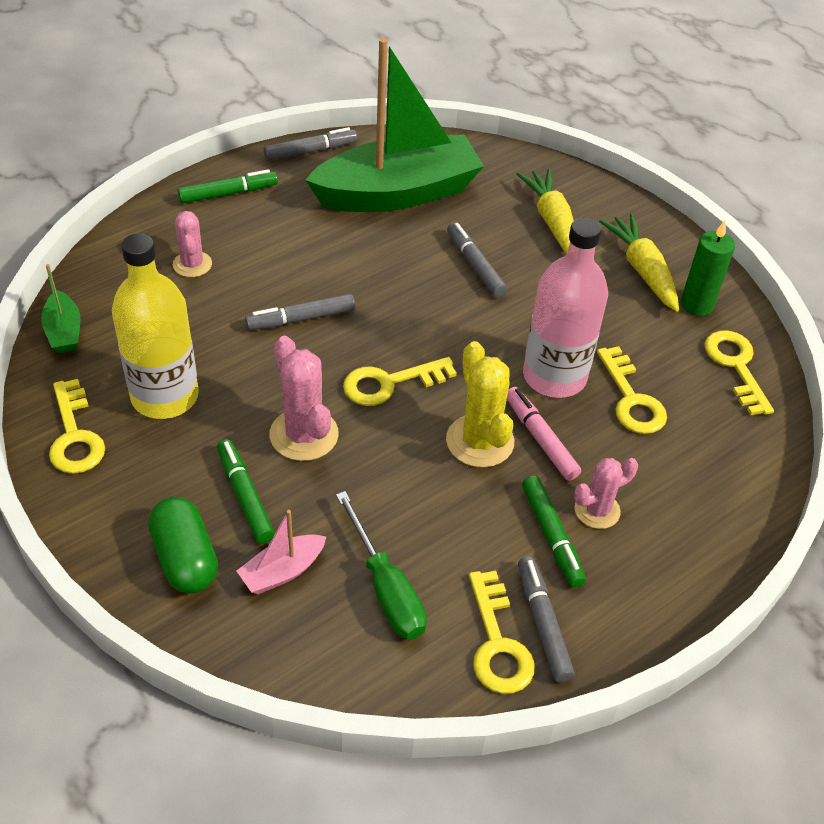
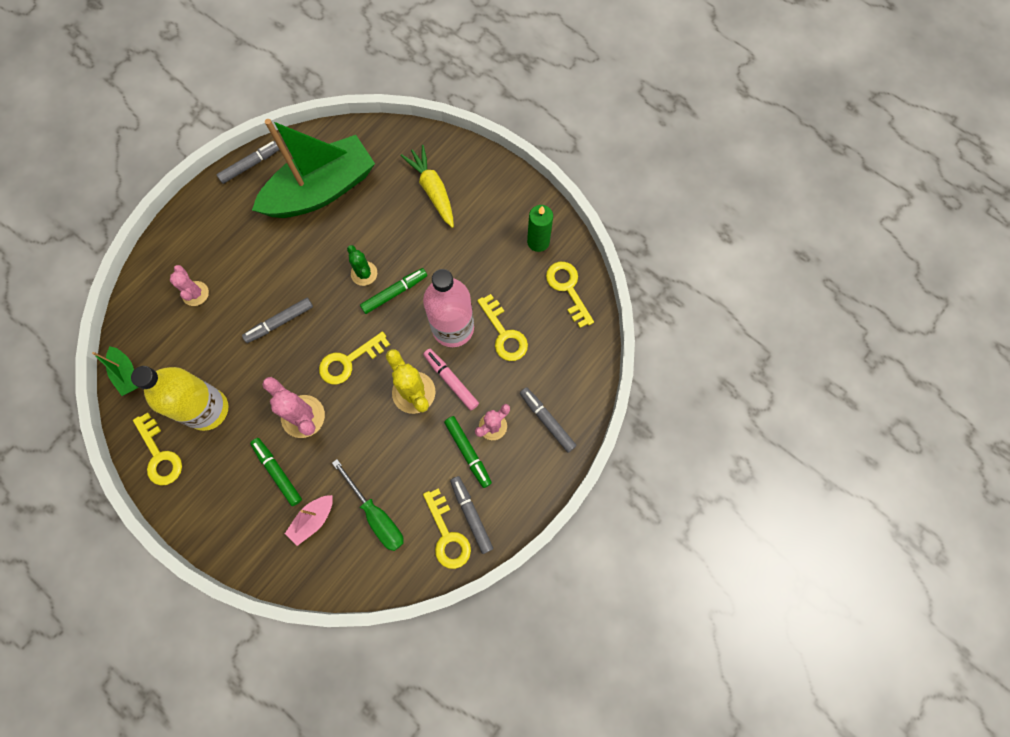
camera: 10 degrees left, 25 degrees up
green capsule [148,497,218,594] -> none
green marker [178,169,278,203] -> green marker moved to [360,268,427,314]
grey marker [447,222,508,298] -> grey marker moved to [520,387,577,453]
yellow carrot [599,214,679,312] -> none
none -> green cactus [347,245,377,286]

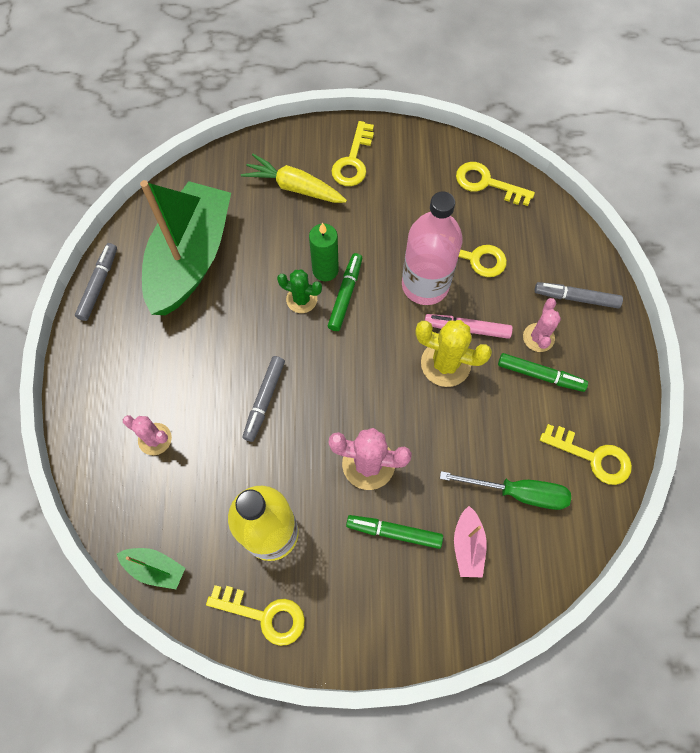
camera: 40 degrees left, 5 degrees down
yellow key [319,332,390,385] -> yellow key moved to [332,121,374,186]
grey marker [450,476,493,554] -> none
green candle [527,205,553,252] -> green candle moved to [309,223,339,281]

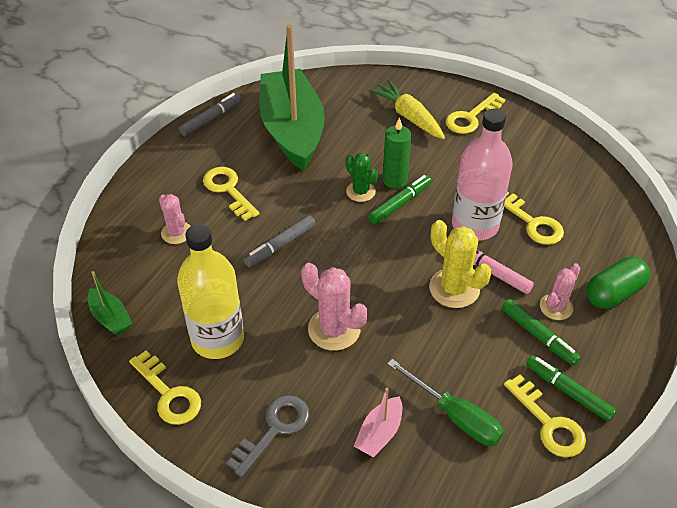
camera: 30 degrees right, 20 degrees down
green boat [140,180,231,315] -> green boat turned 60 degrees counterclockwise [259,24,325,171]
green marker [346,515,443,549] -> green marker moved to [526,355,617,422]
yellow key [456,162,535,206] -> yellow key moved to [203,167,260,221]
grey marker [535,282,623,309] -> green capsule [586,257,650,309]
none -> grey key [226,395,310,477]

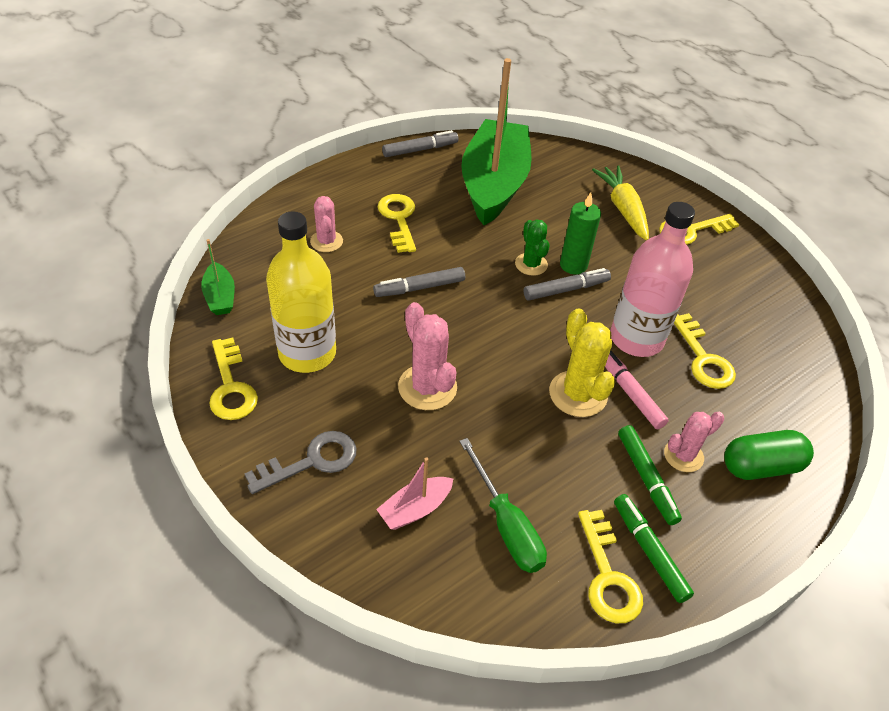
camera: 20 degrees right, 0 degrees up
green marker [368,175,432,224] -> grey marker [523,268,611,301]

